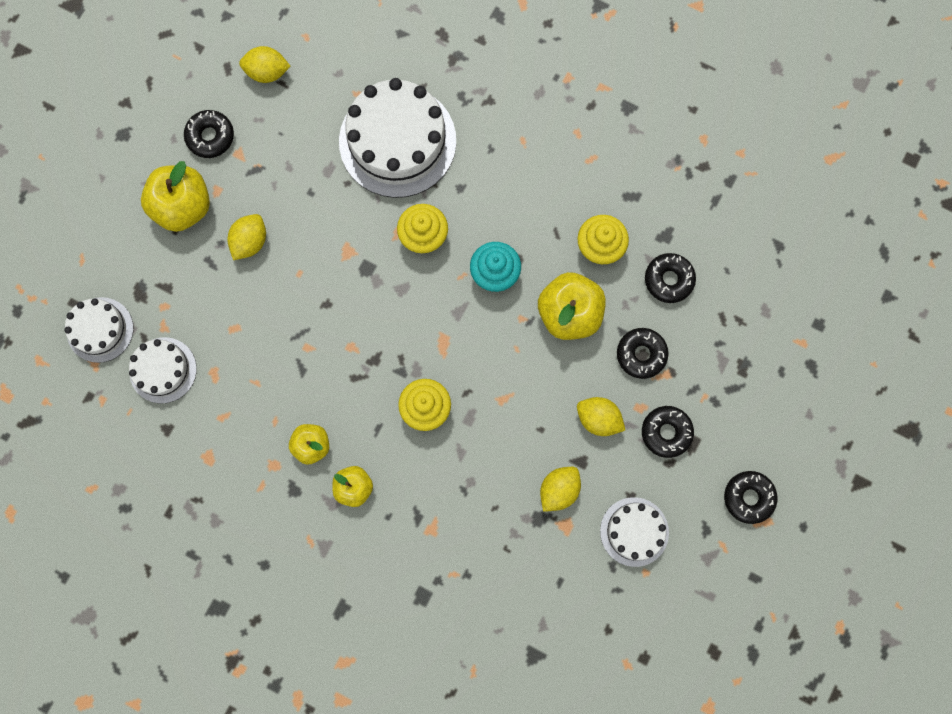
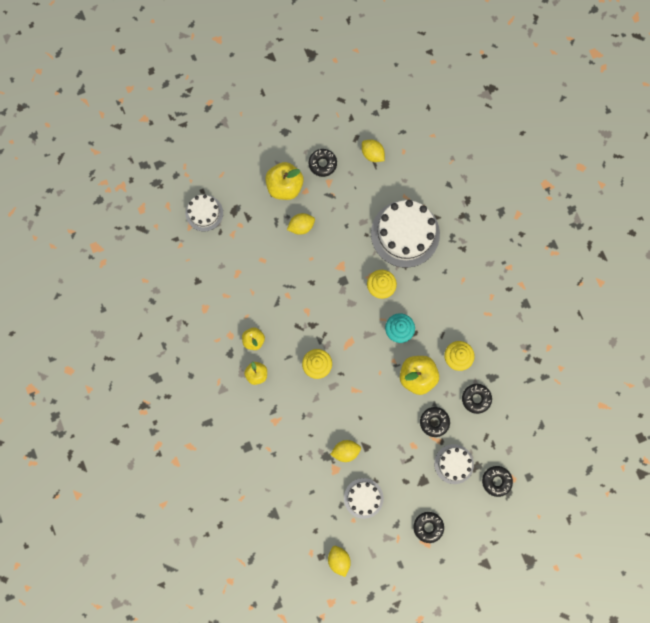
camera: 40 degrees right, 0 degrees up
white cake [129,337,197,404] -> white cake moved to [434,444,474,484]
yellow lemon [577,397,625,436] -> yellow lemon moved to [328,546,351,577]
black donut [642,406,694,458] -> black donut moved to [482,466,513,497]

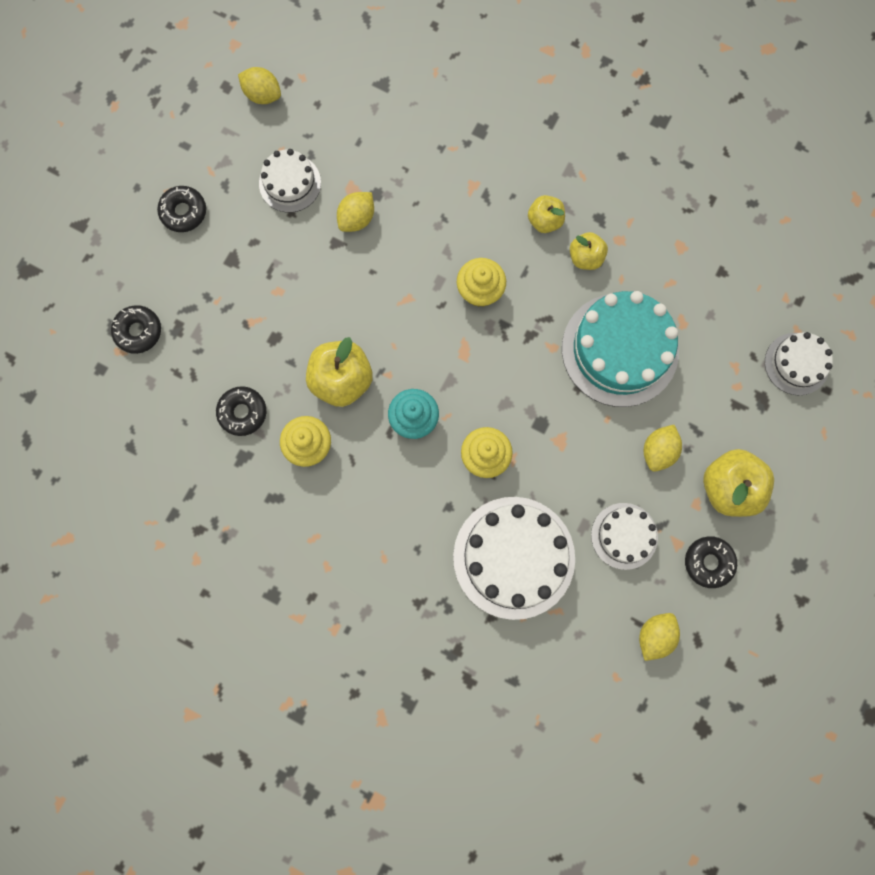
camera: 140 degrees right, 0 degrees up
yellow lemon [362,140,385,162] -> yellow lemon turned 60 degrees counterclockwise [639,613,680,661]
black donut [420,407,450,437] -> none
white cake [434,444,474,484] -> white cake moved to [591,503,658,570]
none -> turquoise cake [562,291,679,407]

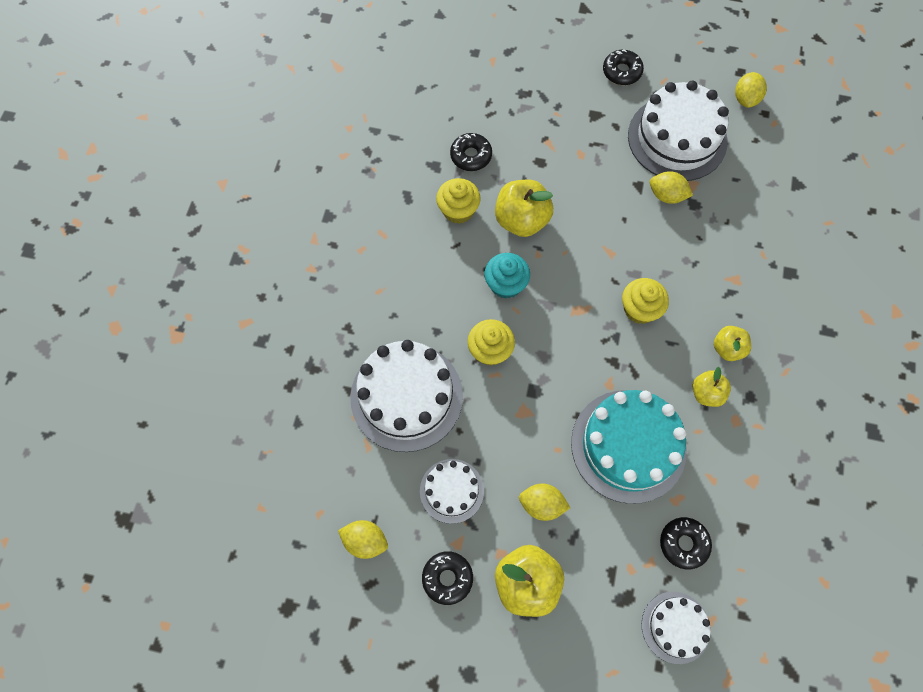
camera: 75 degrees right, 10 degrees down
black donut [111,305,161,354] -> black donut moved to [660,517,712,569]
white cake [259,149,321,213] -> white cake [628,81,729,181], size x1.82

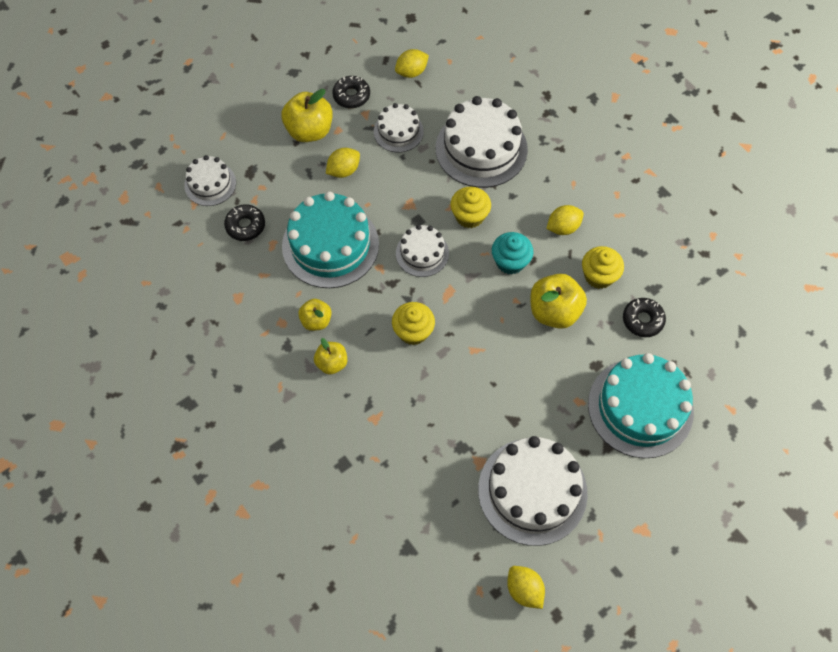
camera: 130 degrees right, 5 degrees down
black donut [603,50,644,85] -> none
yellow lemon [650,171,693,204] -> yellow lemon moved to [546,205,584,235]
none -> white cake [396,224,449,277]
none -> turquoise cake [588,353,694,458]

